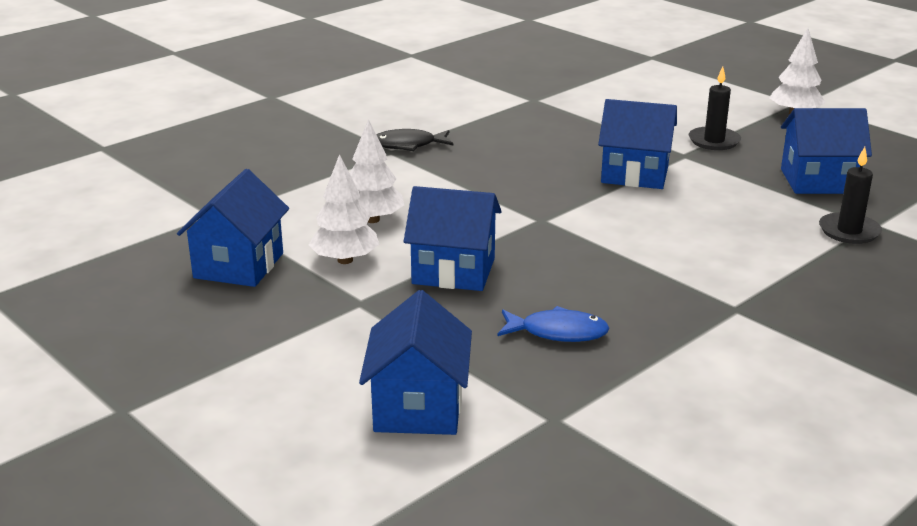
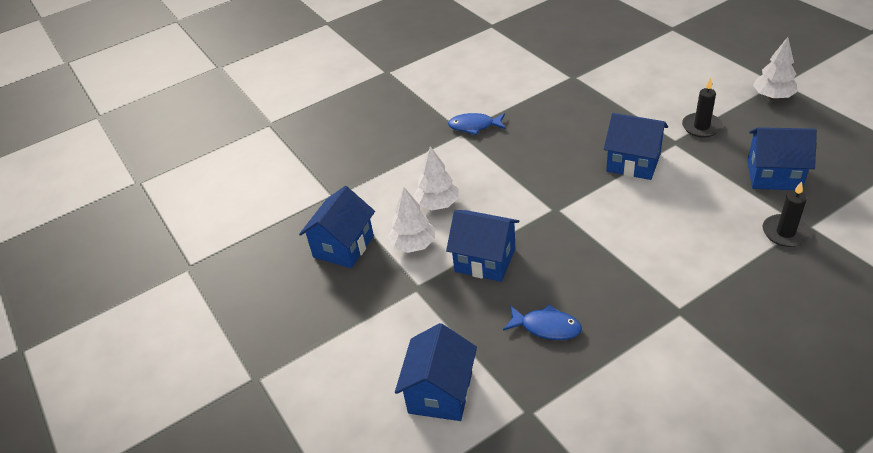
camera: 15 degrees right, 15 degrees up
black fish [376,129,453,151] -> blue fish [448,113,505,135]

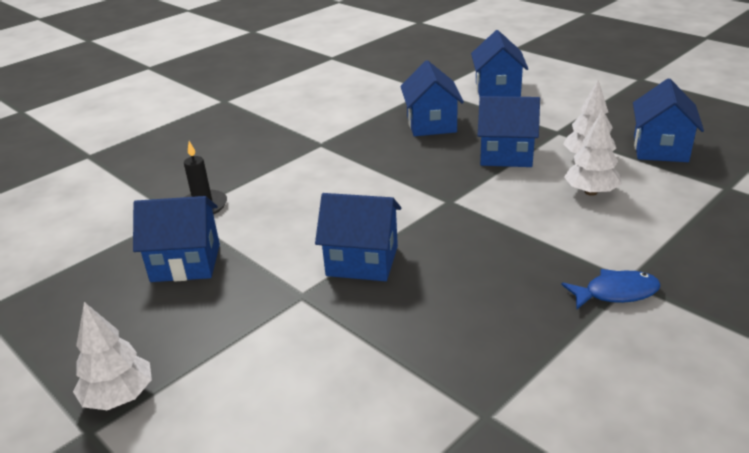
camera: 165 degrees right, 10 degrees down
blue fish [503,304,582,340] -> blue house [400,60,464,136]
black candle [682,77,723,138] -> none

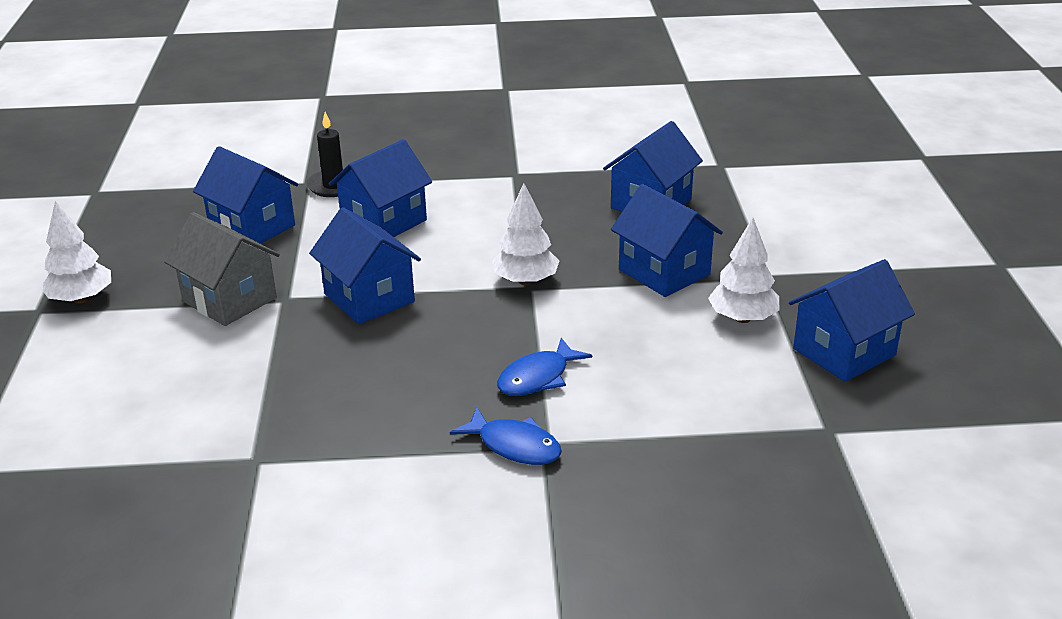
camera: 40 degrees right, 0 degrees up
blue house [471,30,528,97] -> blue house moved to [329,139,432,237]
white tree [564,110,622,196] -> white tree moved to [492,183,559,285]
none -> grey house [164,212,280,326]
none -> blue fish [497,338,592,396]

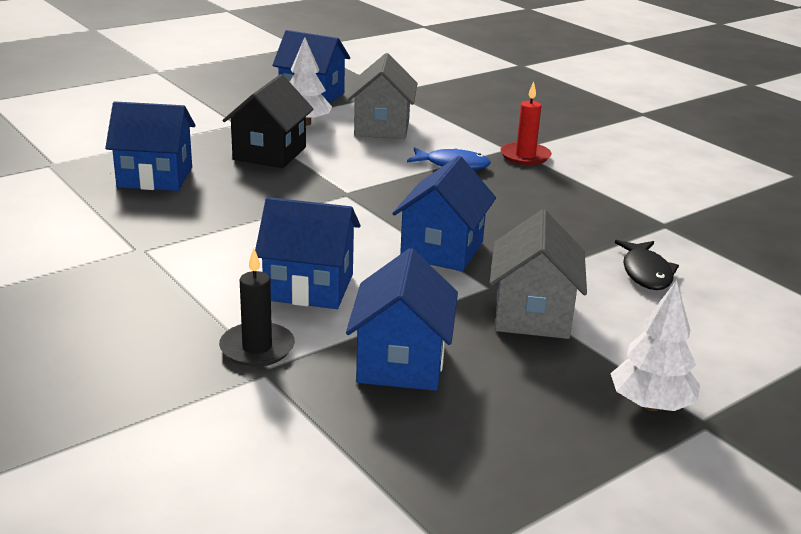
camera: 125 degrees left, 5 degrees down
blue fish [450,407,562,465] -> red candle [501,82,552,165]
white tree [492,183,559,285] -> none
blue house [611,184,723,297] -> black house [222,74,314,168]
none -> grey house [348,53,417,139]
none -> black fish [615,240,679,290]

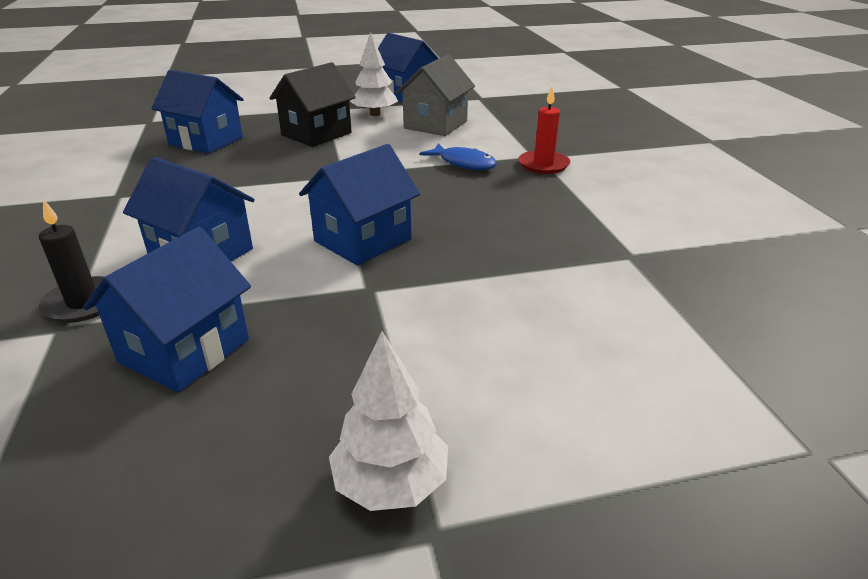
camera: 25 degrees right, 5 degrees up
grey house [489,209,587,339] -> none
black fish [615,240,679,290] -> none

